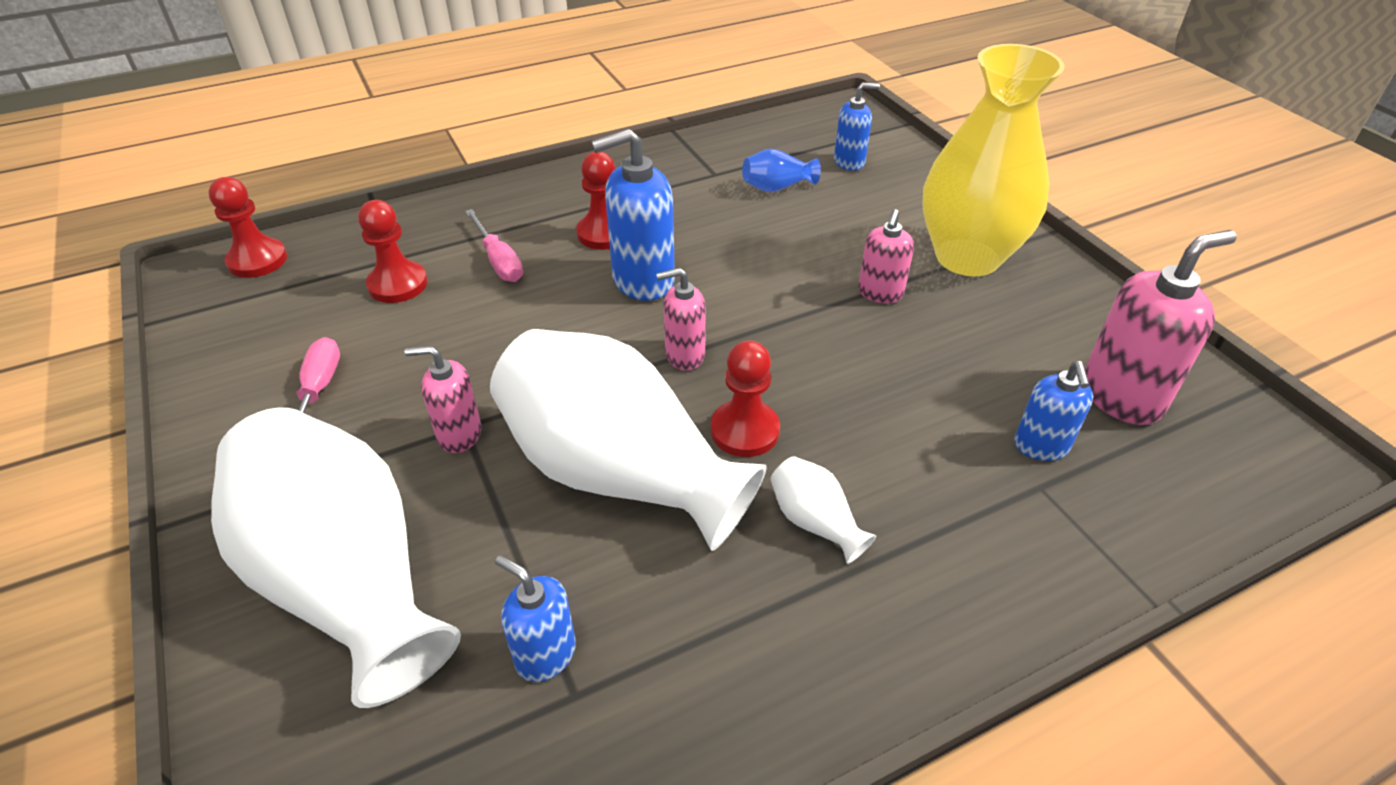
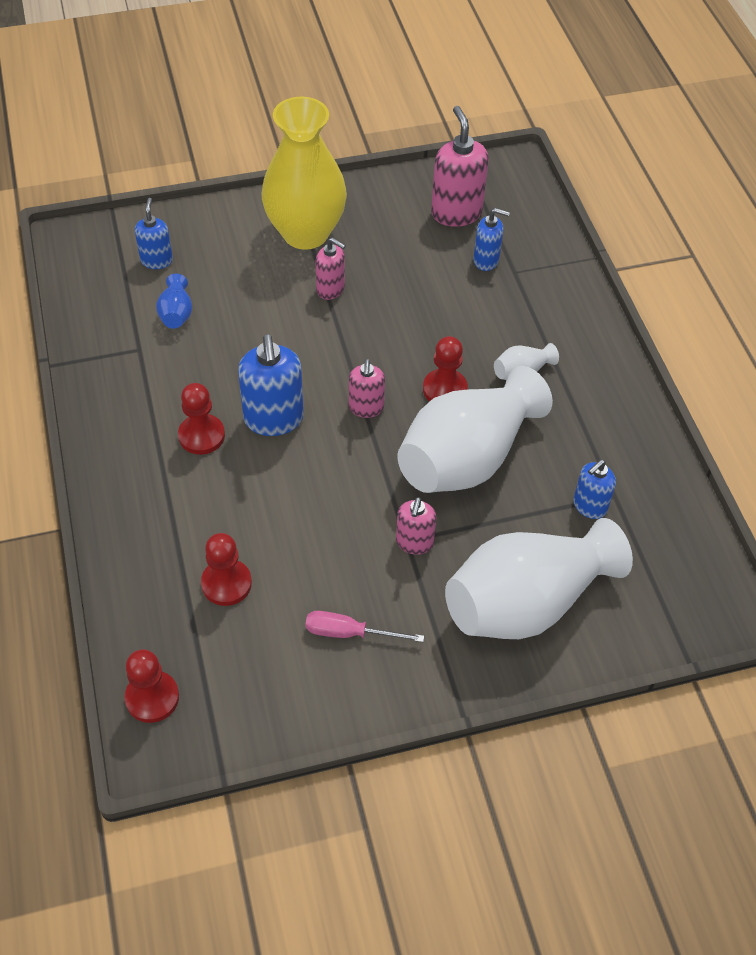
camera: 80 degrees left, 10 degrees up
pink screwdriver [465,209,523,282] -> none

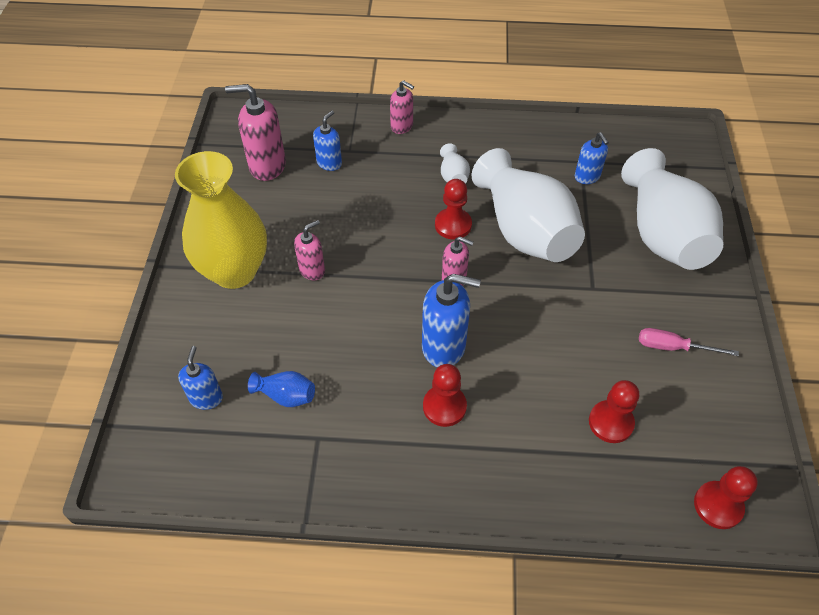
camera: 70 degrees left, 0 degrees up
blue soap dispenser [135,198,173,269] -> blue soap dispenser turned 75 degrees clockwise [178,346,223,410]
pink screwdriver [305,611,424,642] -> pink screwdriver turned 75 degrees clockwise [639,328,739,356]
pink soap dispenser [396,497,437,555] -> pink soap dispenser moved to [390,80,414,134]

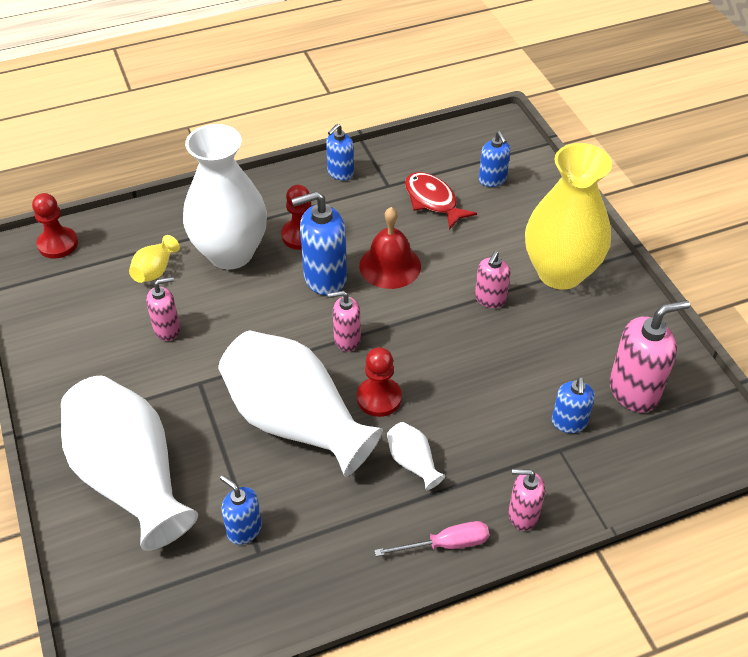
camera: 155 degrees right, 5 degrees down
blue vase [248,371,315,407] -> red fish [405,172,477,230]
red pawn [589,380,639,443] -> yellow vase [129,235,180,283]
pink screwdriver [639,328,739,356] -> pink screwdriver moved to [374,521,489,557]
none -> pink soap dispenser [146,277,180,341]
none -> white vase [183,124,267,269]
none -> blue soap dispenser [326,124,354,180]
none -> red bell [359,207,421,289]

